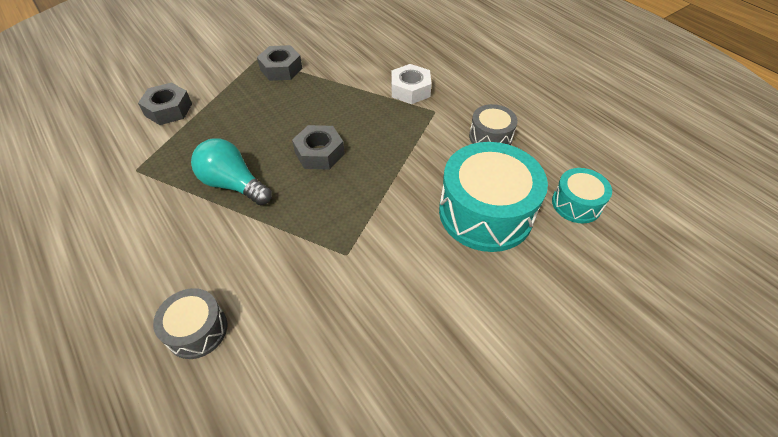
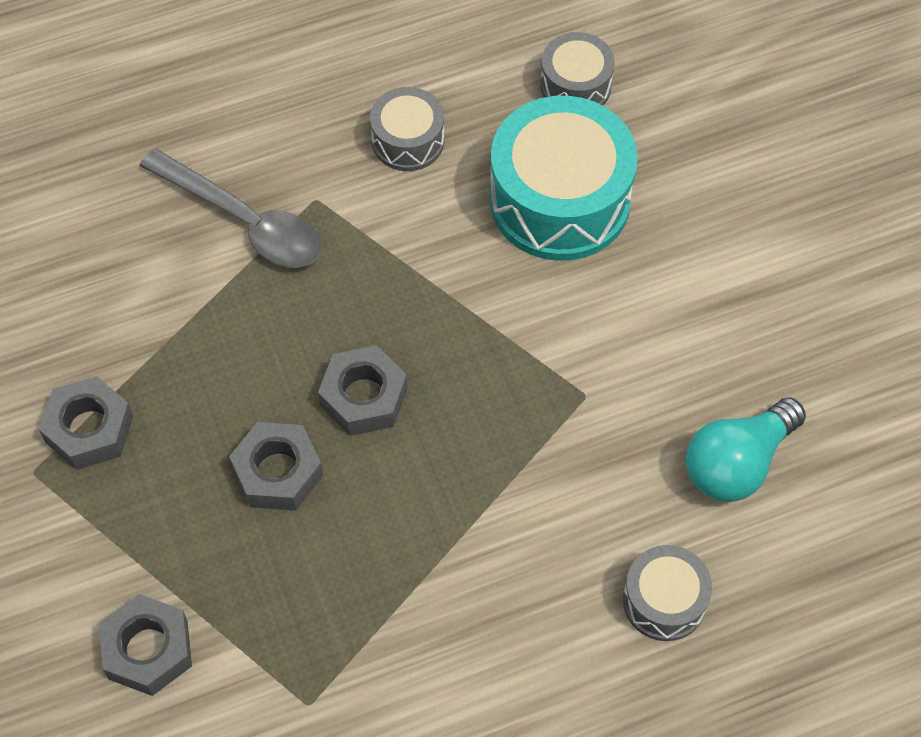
camera: 75 degrees left, 10 degrees up
turquoise light bulb [191,138,272,205] -> turquoise light bulb moved to [686,397,806,502]
white nut [391,64,432,104] -> grey spoon [139,148,322,268]
turquoise drum [552,168,612,223] -> grey drum [540,32,615,106]
none -> grey nut [229,422,323,511]

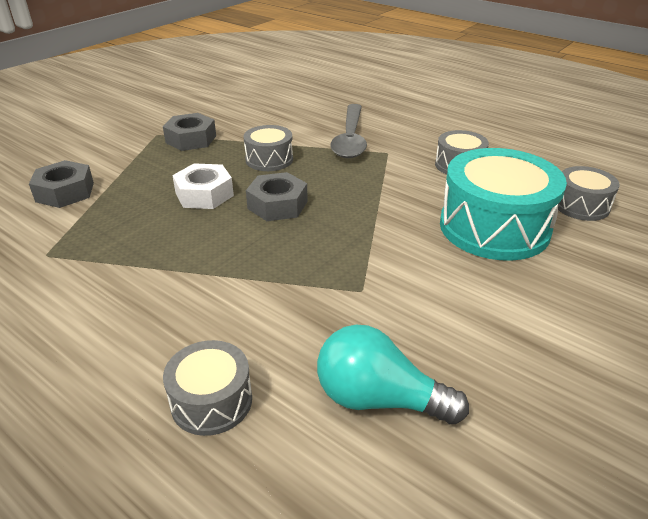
camera: 60 degrees right, 25 degrees down
grey nut [229,422,323,511] -> white nut [172,163,234,209]
none -> grey drum [244,125,293,171]

